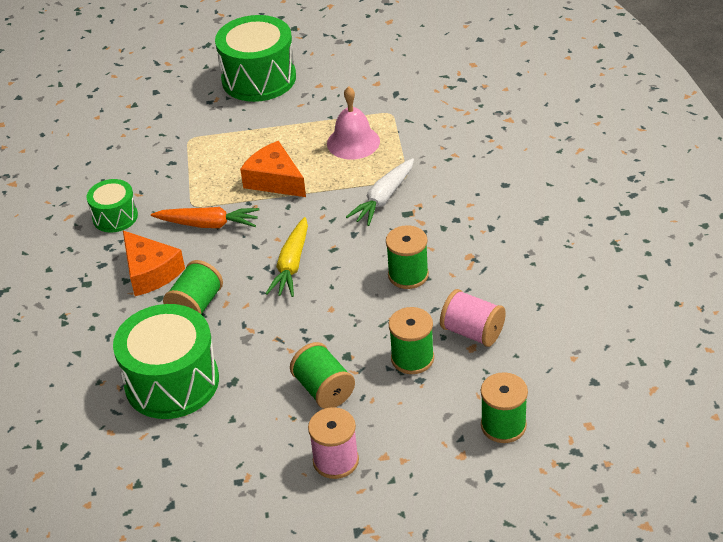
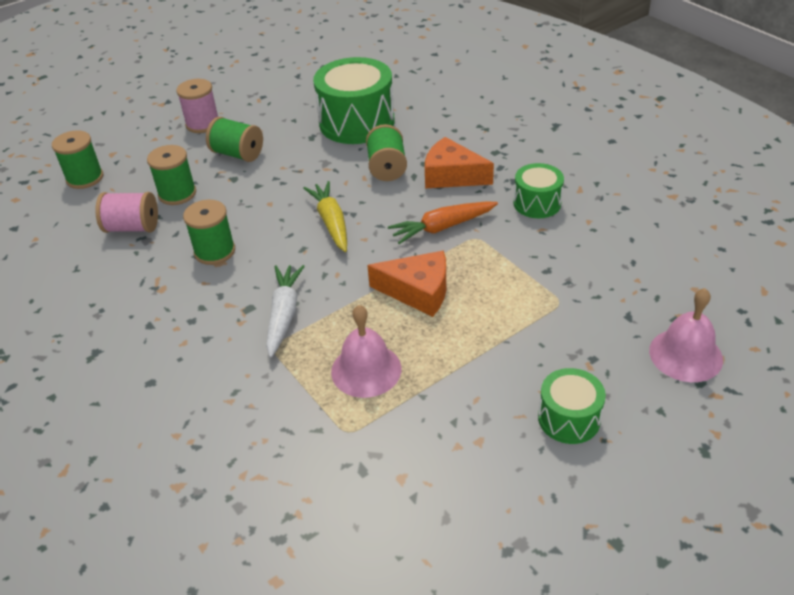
camera: 150 degrees right, 0 degrees up
green drum [215,15,296,102] -> green drum [538,368,606,444], size x0.55
none -> pink bell [649,288,723,382]

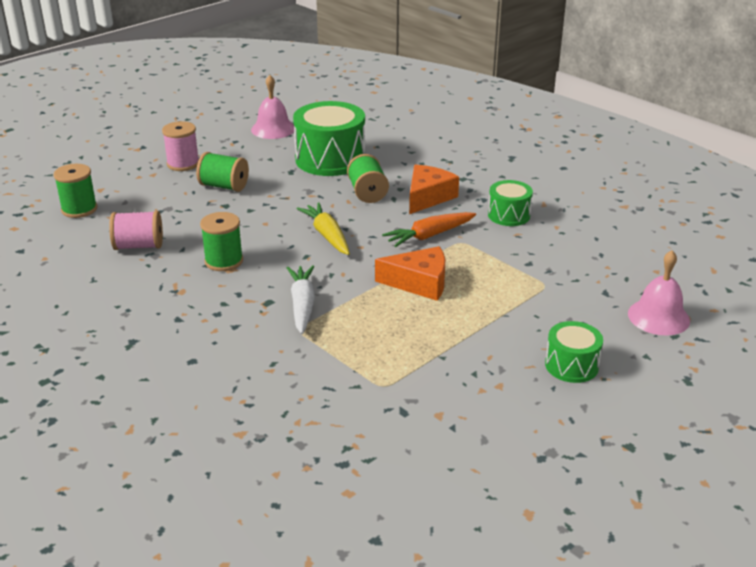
camera: 10 degrees left, 10 degrees down
green spool [147,145,196,205] -> none
pink bell [331,305,401,398] -> pink bell moved to [251,75,294,139]
orange cheese [425,137,494,188] -> orange cheese turned 105 degrees clockwise [409,165,459,214]

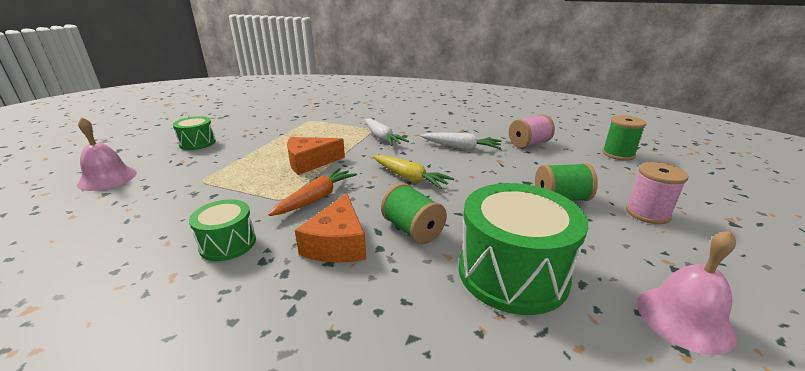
camera: 155 degrees right, 5 degrees down
green spool [200,212,243,271] -> white carrot [420,133,502,150]

